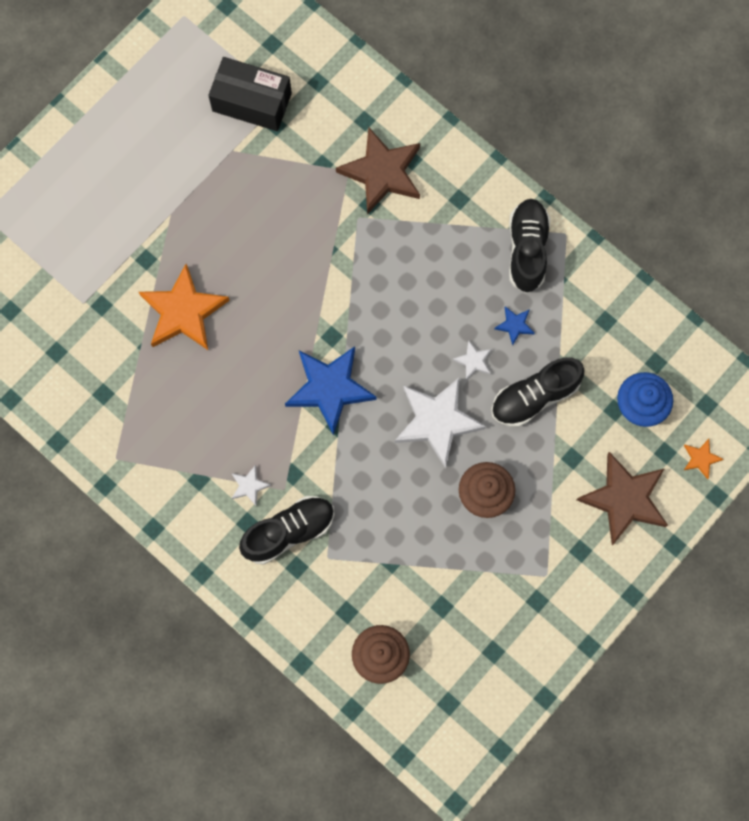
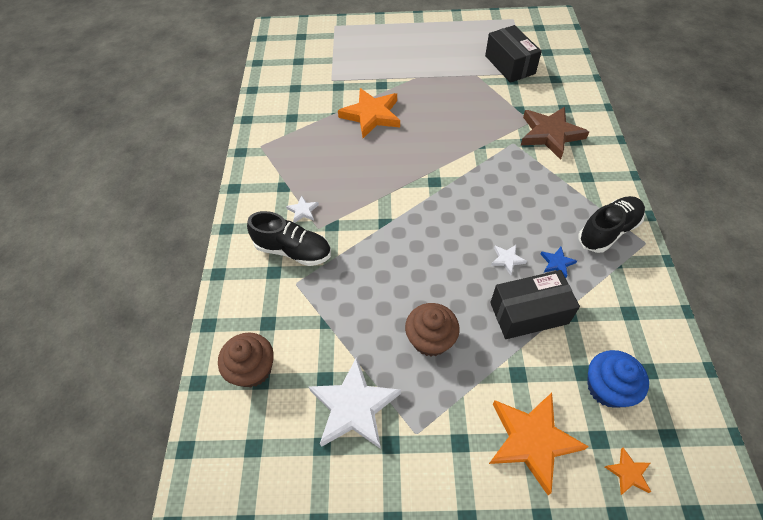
camera: 50 degrees right, 20 degrees down
blue star [285,346,377,435] -> none
white star [395,377,486,468] -> white star moved to [309,357,401,449]
black shoe [491,357,584,427] -> black box [490,270,580,339]
brown star [577,452,668,545] -> orange star [489,392,589,495]

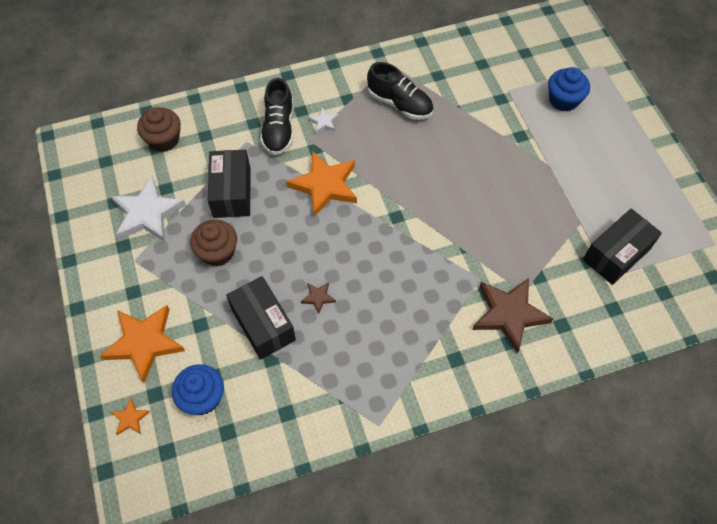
camera: 70 degrees right, 5 degrees up
orange star [338,88,400,138] -> orange star moved to [286,151,357,217]
white star [491,245,527,275] -> brown star [301,282,336,314]
blue star [540,247,577,278] -> none
black shoe [578,196,645,253] -> black shoe moved to [367,62,433,120]
none -> black box [208,149,250,218]
none -> blue cupcake [548,67,590,112]

